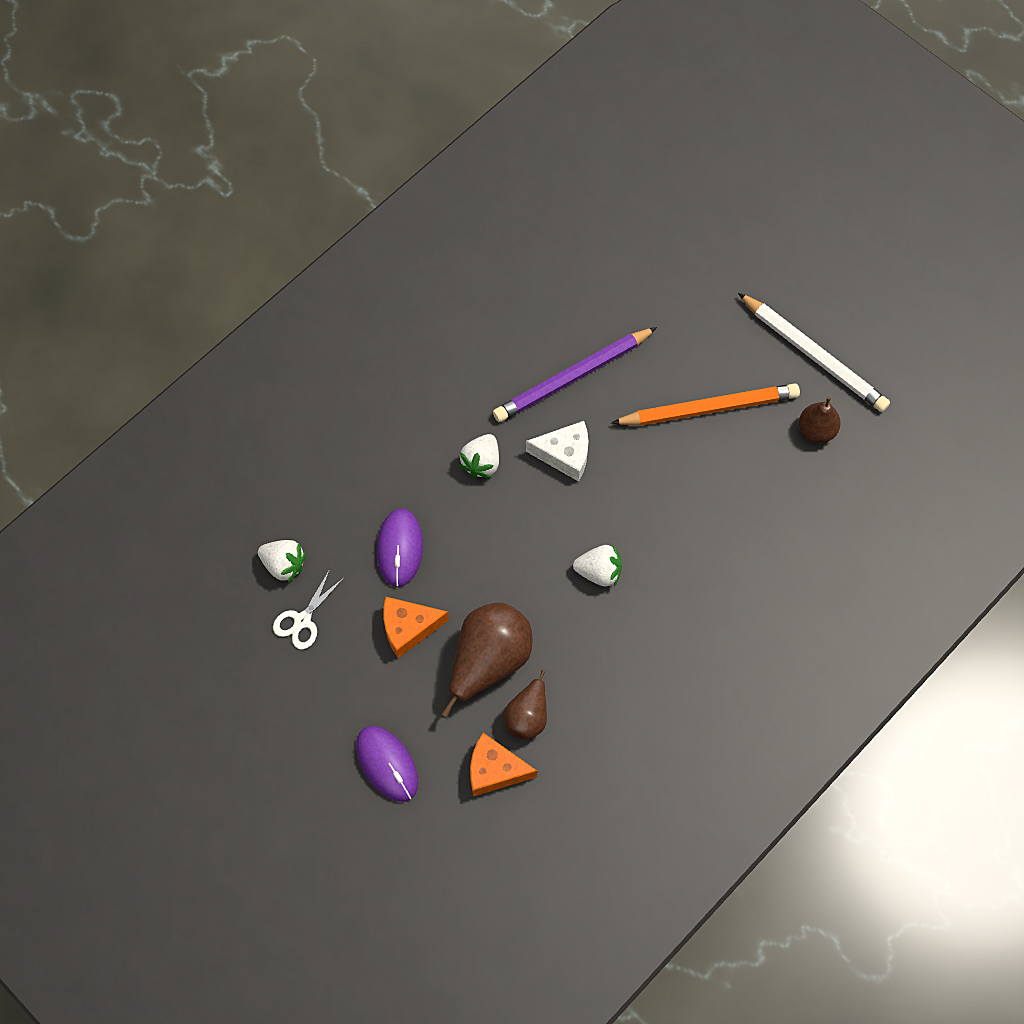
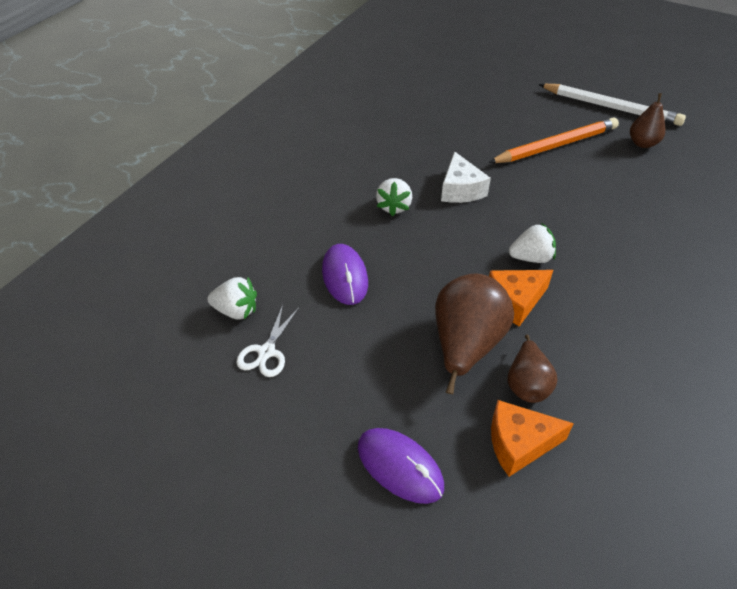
camera: 15 degrees left, 20 degrees down
orange cheese [383,597,449,658] -> orange cheese moved to [489,270,553,326]
purple pencil [493,327,657,422] -> none
white cheese [526,421,588,482] -> white cheese turned 90 degrees clockwise [441,151,491,203]

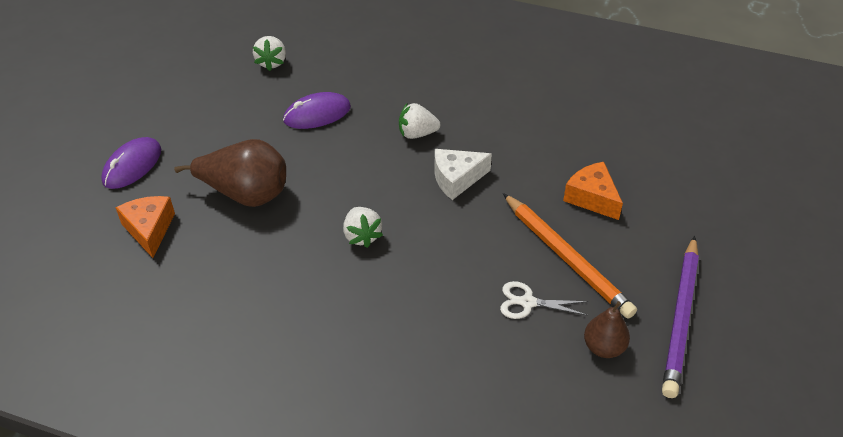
camera: 80 degrees right, 0 degrees up
white scissors [236,305,299,377] -> white scissors moved to [500,281,588,319]
orange cheese [489,270,553,326] -> orange cheese moved to [563,162,623,220]
brown pear [508,334,558,403] -> none
white pencil [539,84,686,126] -> purple pencil [662,236,699,398]

